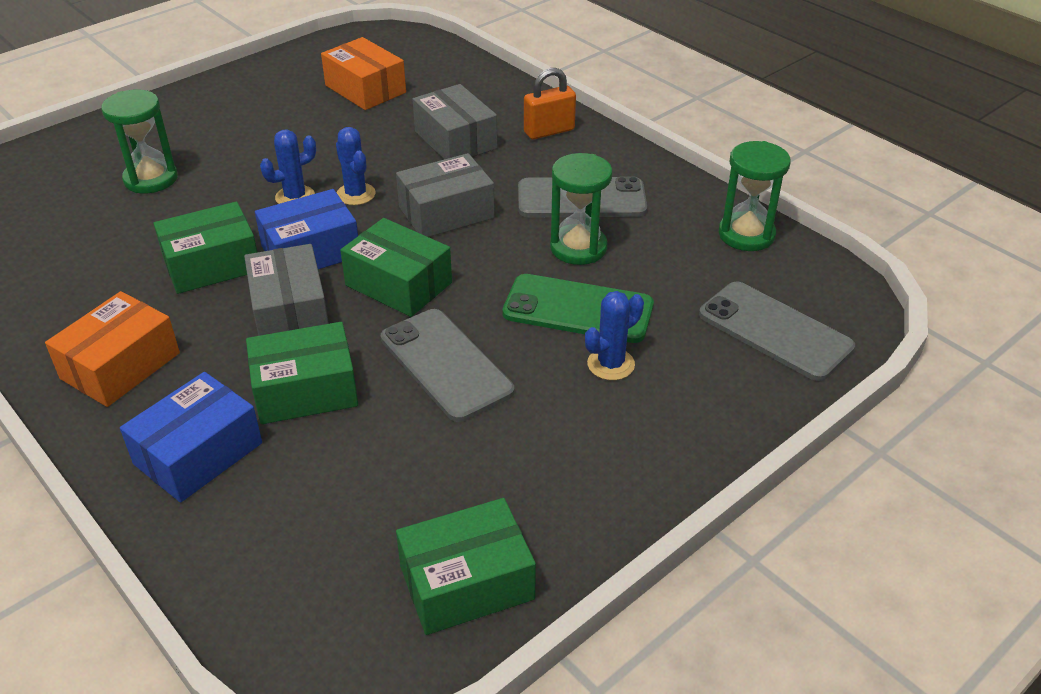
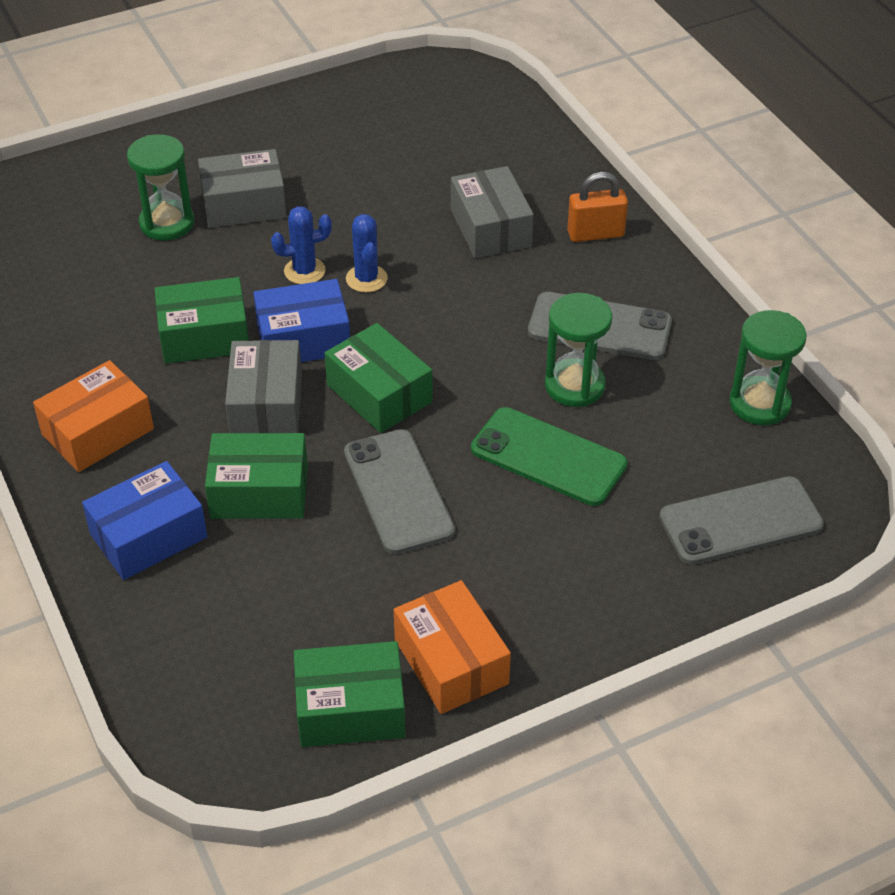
camera: 15 degrees right, 5 degrees up
orange box [321,37,406,110] -> orange box moved to [394,580,511,714]
grey box [396,153,495,237] -> grey box moved to [198,149,287,228]
blue cactus [585,291,644,380] -> none
grey phone [699,281,855,381] -> grey phone turned 75 degrees counterclockwise [659,476,824,565]

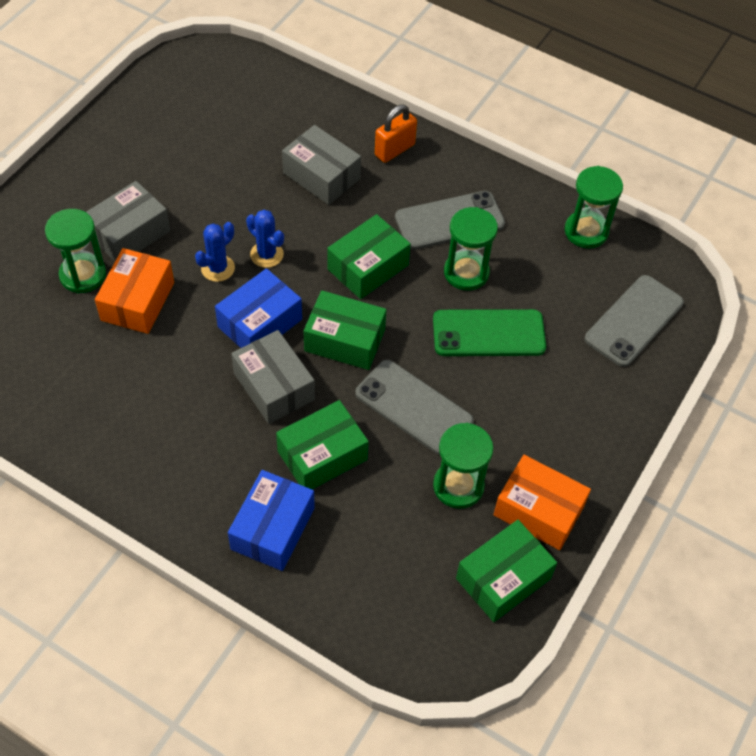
camera: 35 degrees left, 10 degrees up
orange box [33,360,154,472] -> orange box moved to [95,248,174,334]
green box [154,277,249,364] -> green box moved to [327,214,411,299]
none -> green hourglass [433,423,494,509]

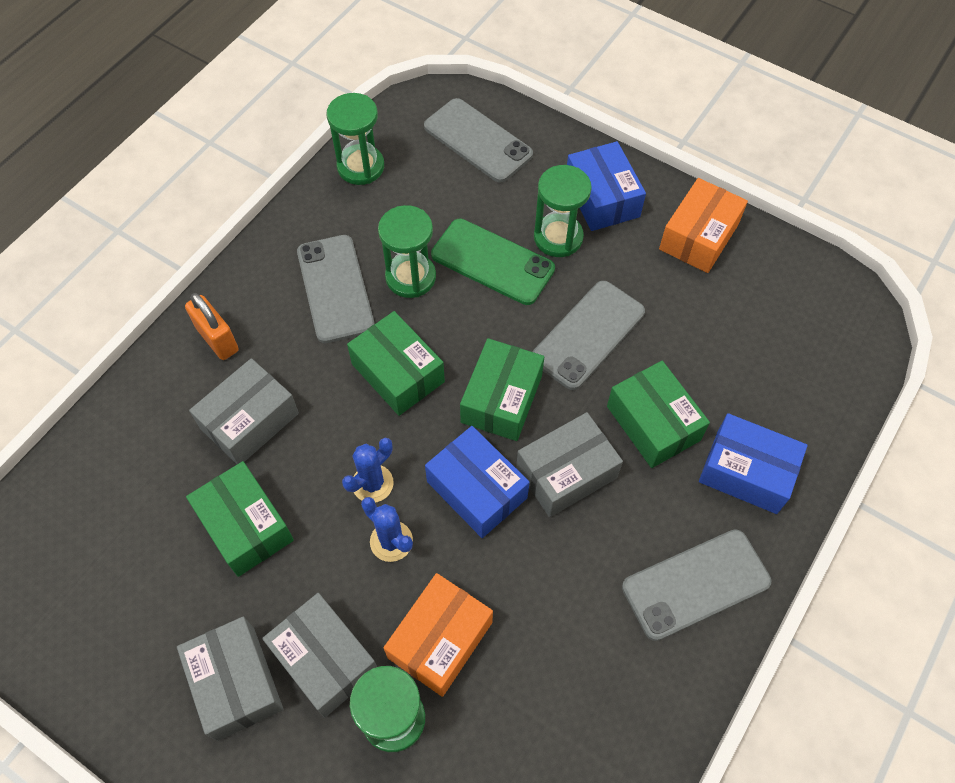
camera: 85 degrees left, 5 degrees up
orange box [95,248,174,334] -> orange box turned 75 degrees counterclockwise [384,573,493,697]
green phone [433,309,546,356] -> green phone turned 60 degrees counterclockwise [431,219,555,305]
green hourglass [433,423,494,509] -> green hourglass moved to [534,165,592,257]
green box [456,520,557,622] -> green box moved to [186,461,294,577]
none -> grey box [177,616,283,741]
none -> blue box [567,141,646,231]
none -> grey phone [622,529,771,641]

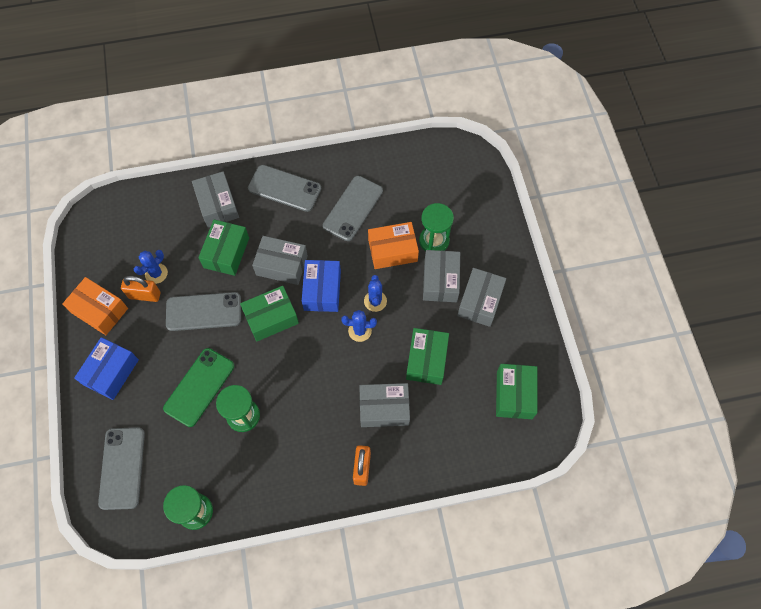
camera: 135 degrees left, 5 degrees up
grey phone [297,235,375,343] -> grey phone moved to [323,176,383,241]
green box [347,311,445,416] -> green box moved to [496,364,537,419]
green phone [431,219,555,305] -> green phone turned 45 degrees clockwise [163,348,234,427]
green hourglass [534,165,592,257] -> none
orange box [659,178,748,273] -> orange box turned 45 degrees clockwise [62,277,128,335]
blue box [699,413,808,514] -> grey box [192,171,239,228]
none -> orange padlock [121,276,161,302]
none -> blue cactus [134,250,168,284]

